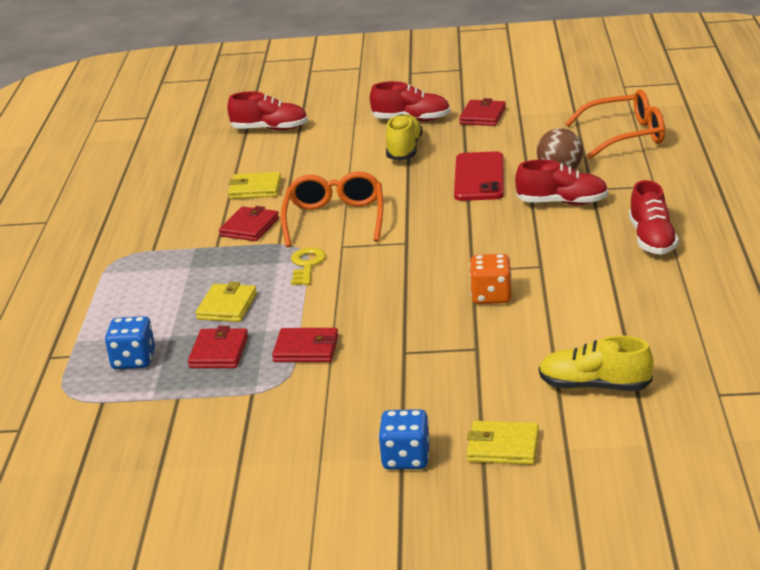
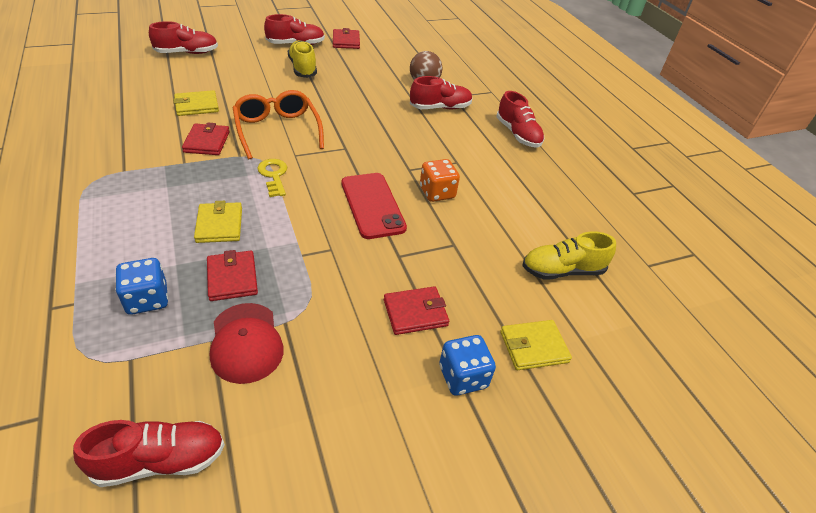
camera: 30 degrees left, 15 degrees up
red wallet [272,328,338,362] -> red wallet moved to [384,286,449,335]
red phone [454,151,504,201] -> red phone moved to [341,173,407,239]
orange glasses [565,89,665,159] -> none
none -> red shoe [73,420,225,487]
none -> red cap [210,303,284,384]

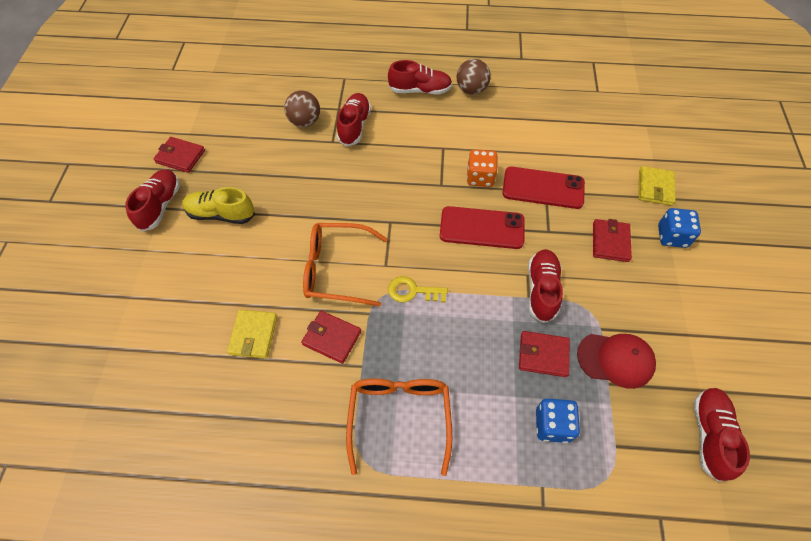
camera: 60 degrees left, 15 degrees up
red shoe [149,21,218,54] -> red shoe moved to [528,249,563,323]
yellow wallet [194,201,242,243] -> none
yellow shoe [522,231,616,280] -> none
none -> orange glasses [346,379,452,476]
none -> brown ball [457,59,491,95]
none -> red phone [503,167,585,209]

